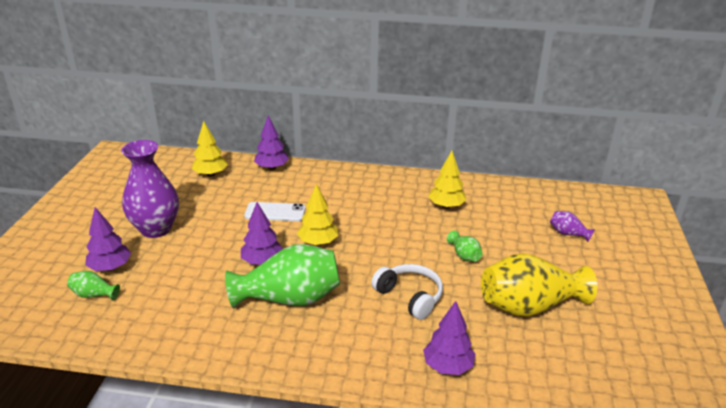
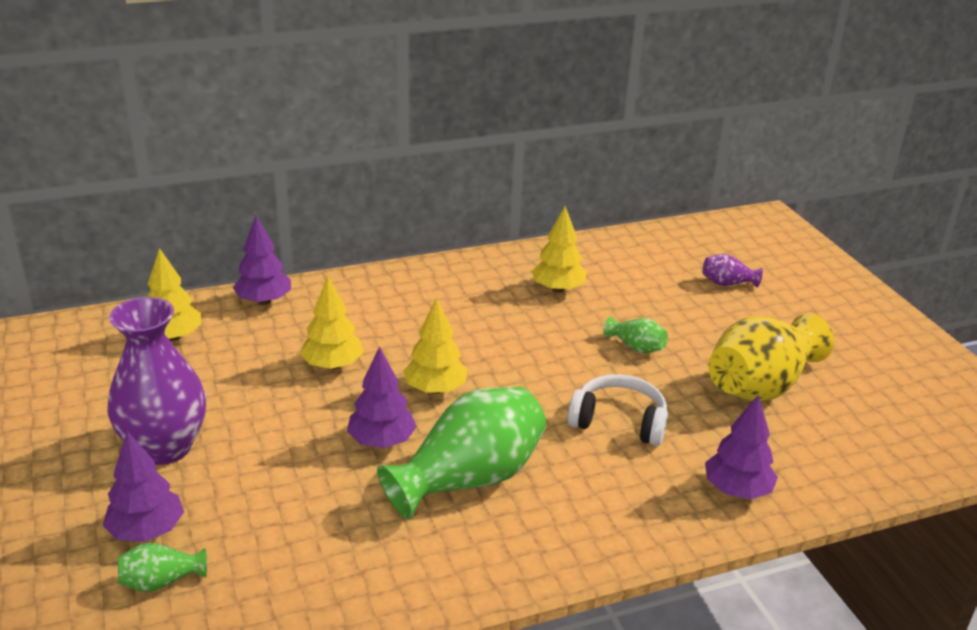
camera: 30 degrees left, 0 degrees up
white phone [244,202,306,221] -> yellow tree [300,276,364,370]

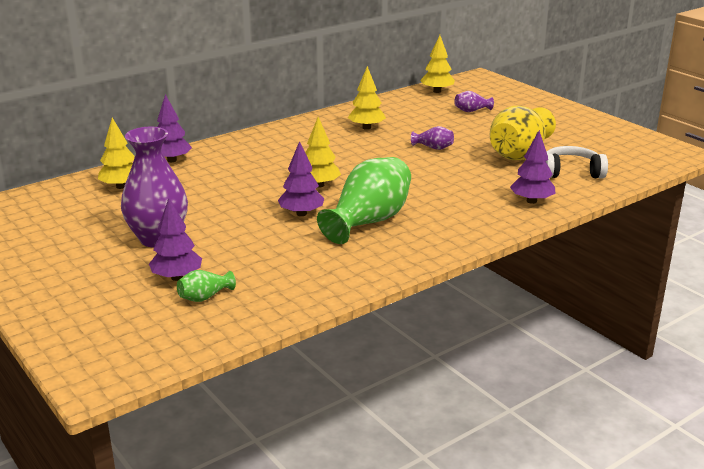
camera: 15 degrees left, 5 degrees down
yellow tree [300,276,364,370] -> yellow tree moved to [420,35,455,93]
white headphones [567,374,668,446] -> white headphones moved to [546,146,608,179]
green vase [604,317,668,353] -> purple vase [411,126,454,150]

